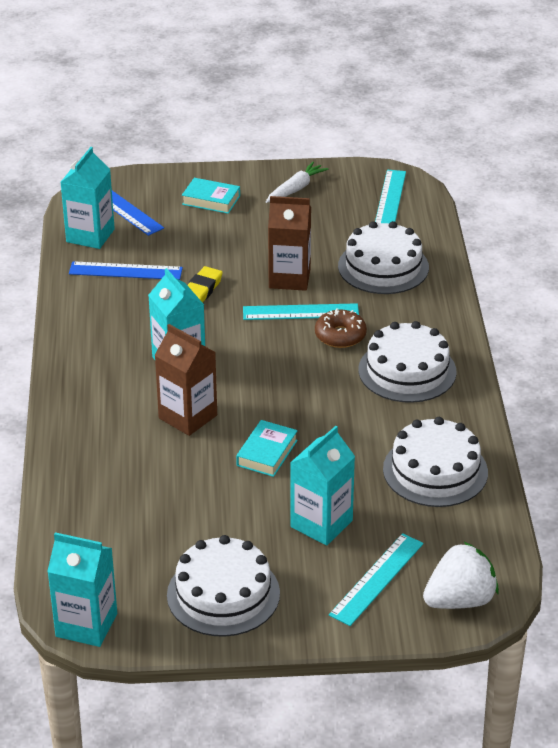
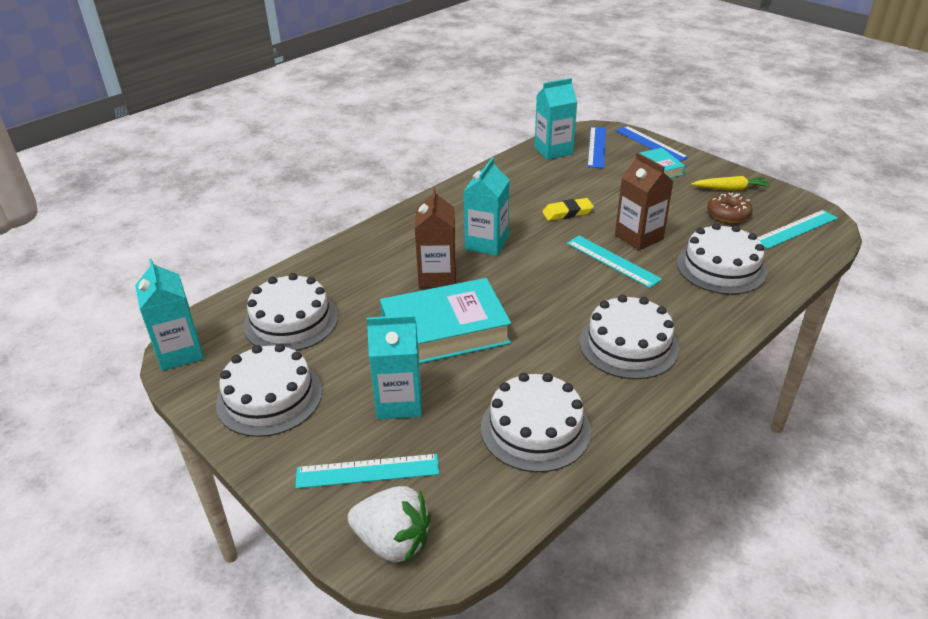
camera: 50 degrees right, 0 degrees up
blue ruler [69,261,183,280] -> blue ruler moved to [616,126,689,161]
turquoise book [236,420,298,477] -> turquoise book [380,278,511,364], size x2.06
white carrot [266,162,328,203] -> yellow carrot [691,176,771,191]
brown donut [315,308,367,348] -> brown donut moved to [707,192,753,223]
none -> white cake [243,273,338,351]

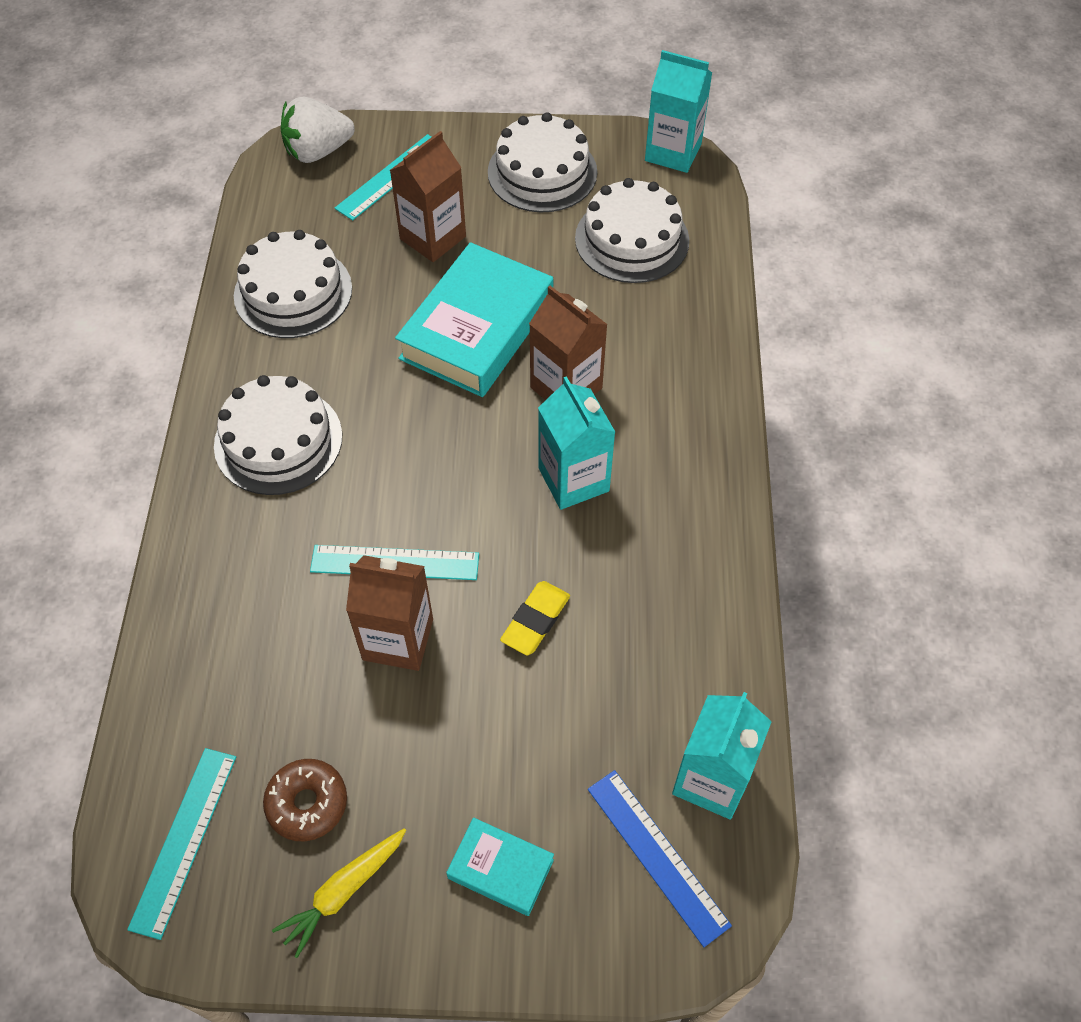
camera: 135 degrees right, 20 degrees up
turquoise carton [367,315,422,419] -> brown carton [390,131,466,262]
blue ruler [616,126,689,161] -> none
white cake [677,223,767,295] -> none

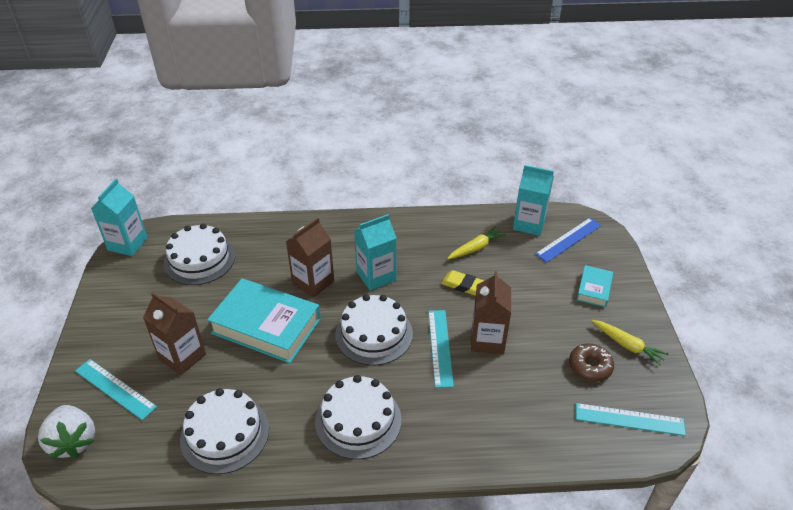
camera: 95 degrees left, 15 degrees down
white cake [488,112,597,212] -> white cake moved to [335,294,413,365]
none -> yellow carrot [447,226,506,259]

